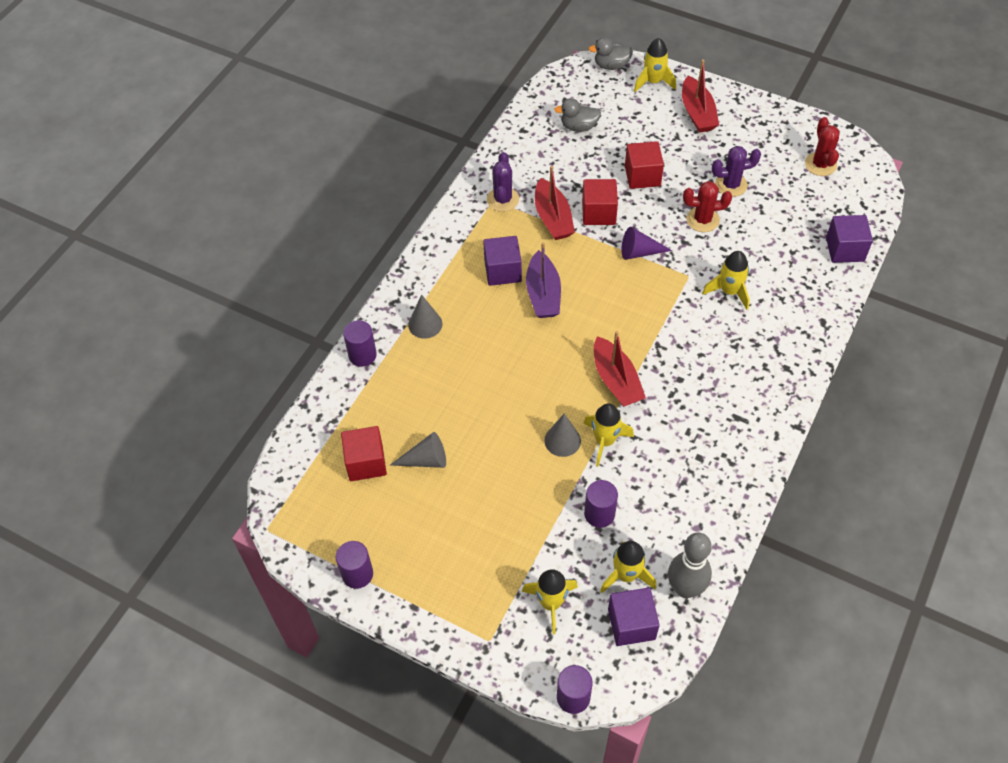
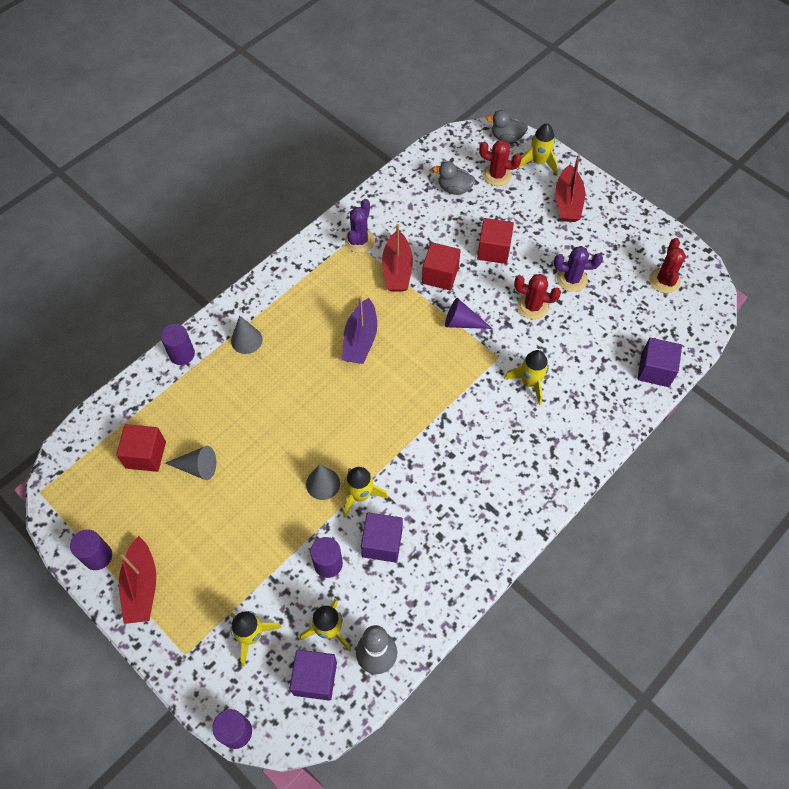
camera: 15 degrees right, 5 degrees up
purple cube [483,236,522,286] -> purple cube moved to [361,512,403,563]
red boat [594,331,646,407] -> red boat moved to [119,536,156,624]
none -> red cactus [479,140,522,186]

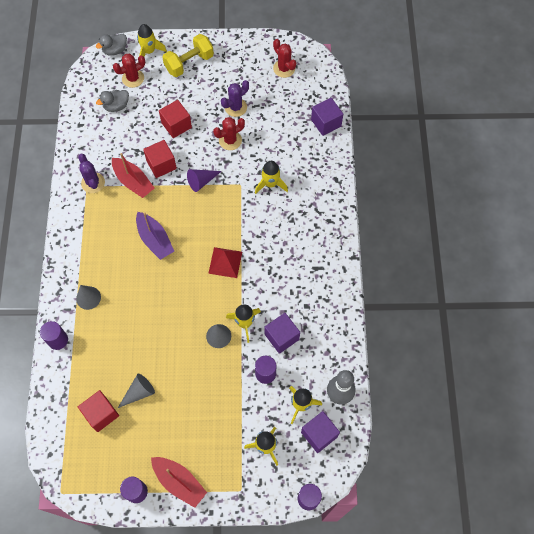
camera: 45 degrees left, 5 degrees up
red boat [556,154,585,222] -> yellow dumbbell [162,34,214,77]
none -> red pyramid [208,247,242,278]

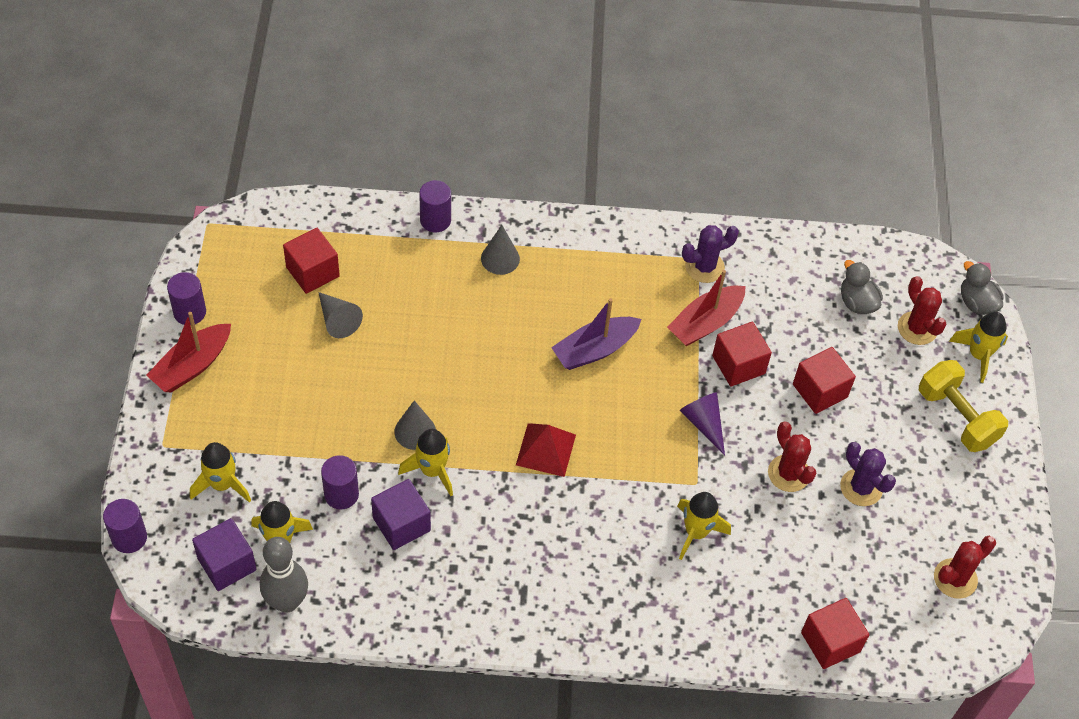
camera: 90 degrees right, 10 degrees down
purple cube [311,98,343,136] -> red cube [801,598,869,669]

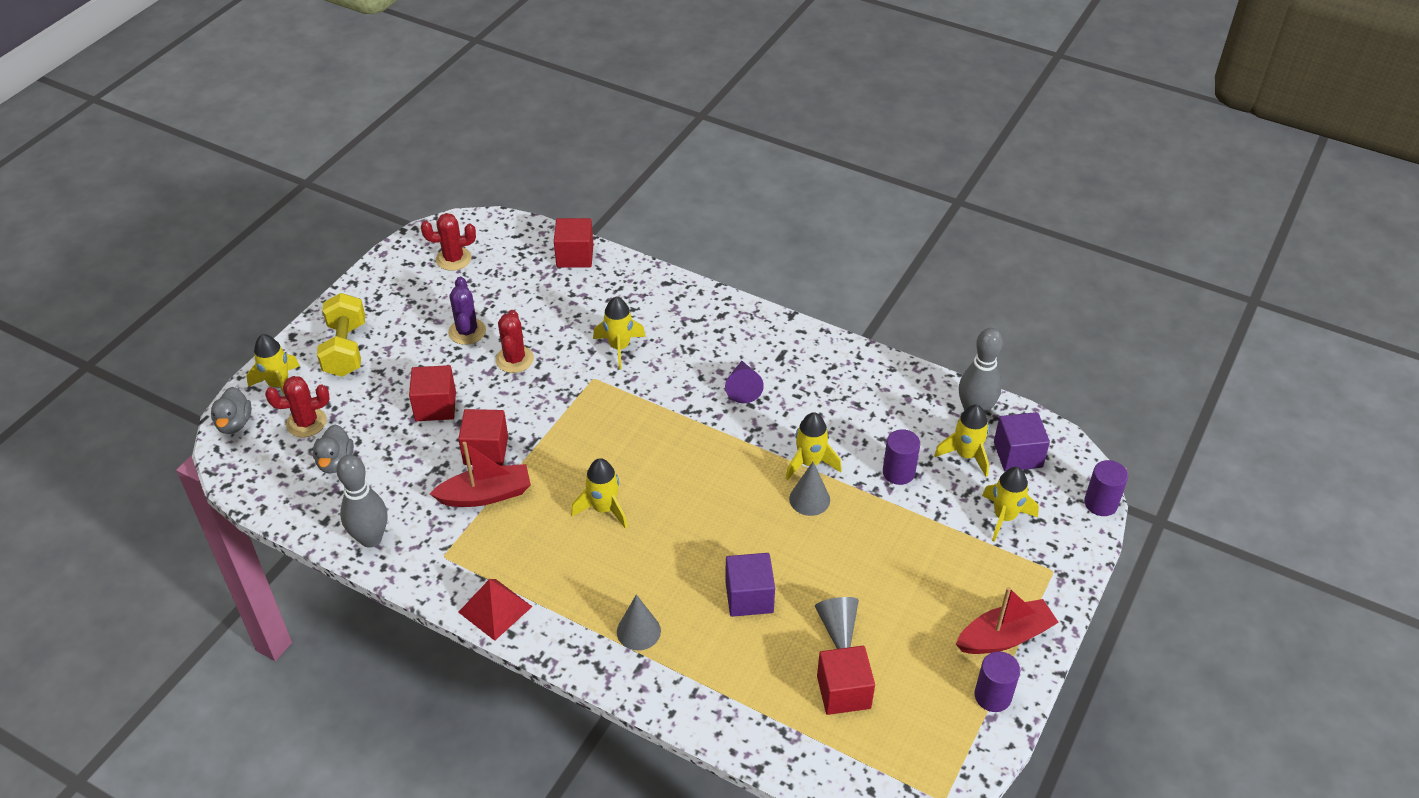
camera: 150 degrees left, 10 degrees down
purple cube [371,479,431,550] -> purple cube moved to [725,553,775,617]
purple cylinder [419,180,451,232] -> none
red pyramid [516,423,576,477] -> red pyramid moved to [458,579,532,641]
purple boat [551,298,642,370] -> yellow rocket [571,458,627,529]
purple cone [680,392,725,456] -> purple cone moved to [725,361,764,403]
purple cactus [682,225,739,283] -> none
red cactus [898,276,947,345] -> red cactus turned 75 degrees clockwise [265,376,330,437]
none -> grey bowling pin [336,455,387,547]

